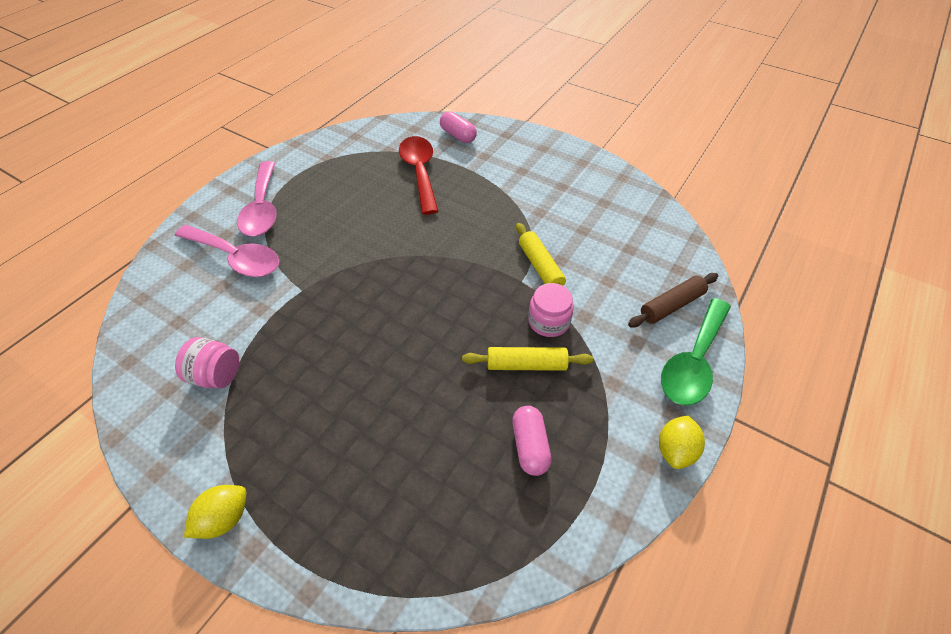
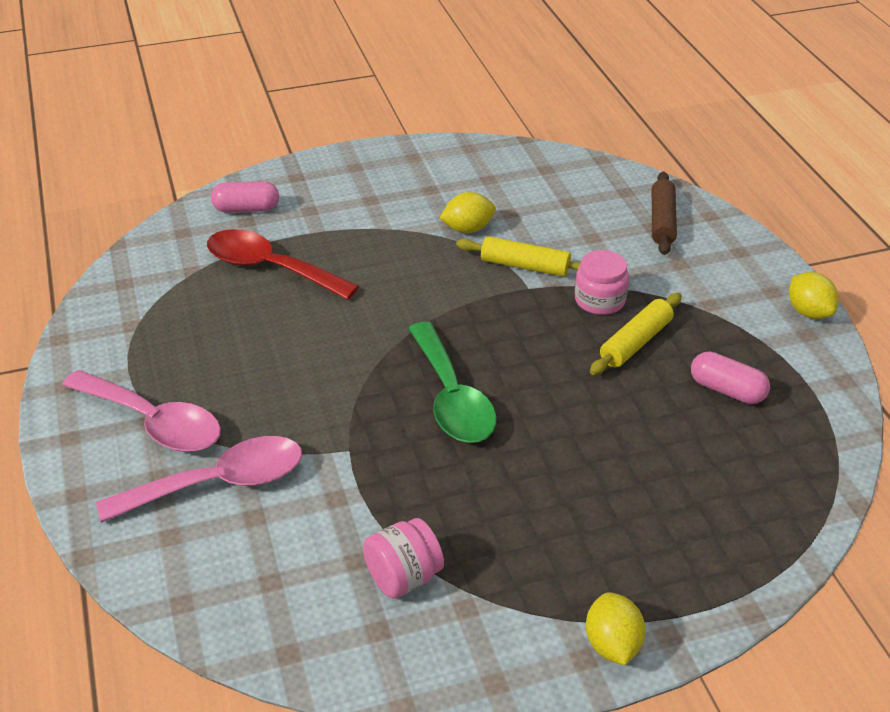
camera: 50 degrees left, 10 degrees down
green spoon [661,298,731,405] -> green spoon moved to [408,322,496,443]
none -> yellow lemon [440,192,496,233]

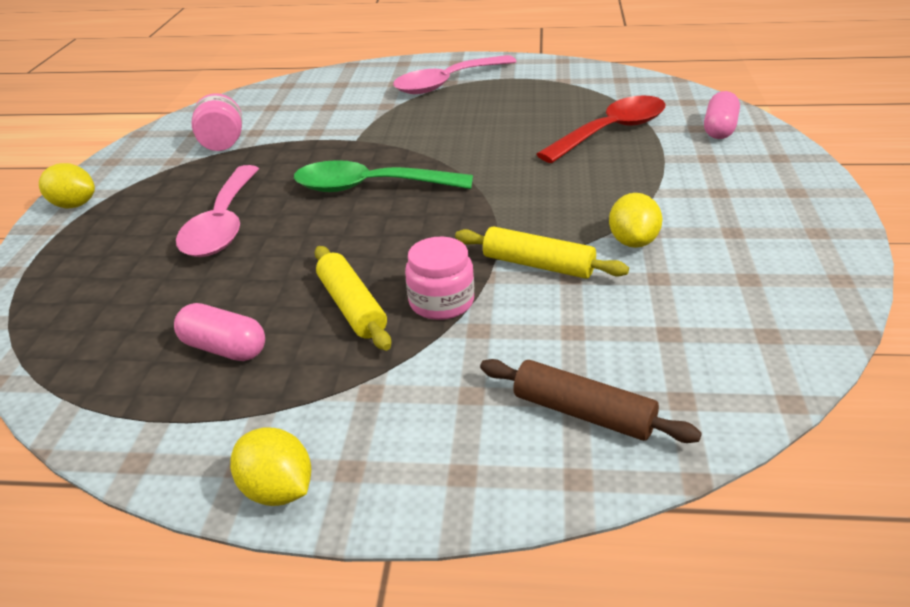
camera: 115 degrees right, 5 degrees down
pink spoon [96,436,302,523] -> pink spoon moved to [176,165,259,257]
yellow rolling pin [456,236,581,277] -> yellow rolling pin turned 75 degrees clockwise [455,226,629,279]
pink capsule [691,351,770,404] -> pink capsule turned 60 degrees clockwise [174,303,265,361]
yellow lemon [789,272,838,319] -> yellow lemon turned 45 degrees clockwise [230,427,311,506]

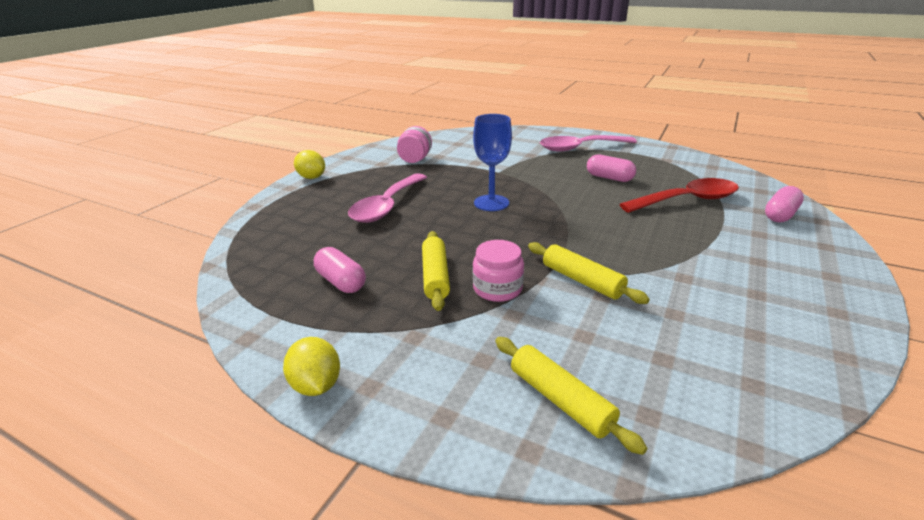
camera: 20 degrees right, 5 degrees down
green spoon [294,160,473,192] -> blue goblet [473,114,512,211]
brown rolling pin [480,359,702,443] -> yellow rolling pin [495,337,647,455]
yellow lemon [609,193,662,248] -> none
none -> pink capsule [587,154,636,182]

